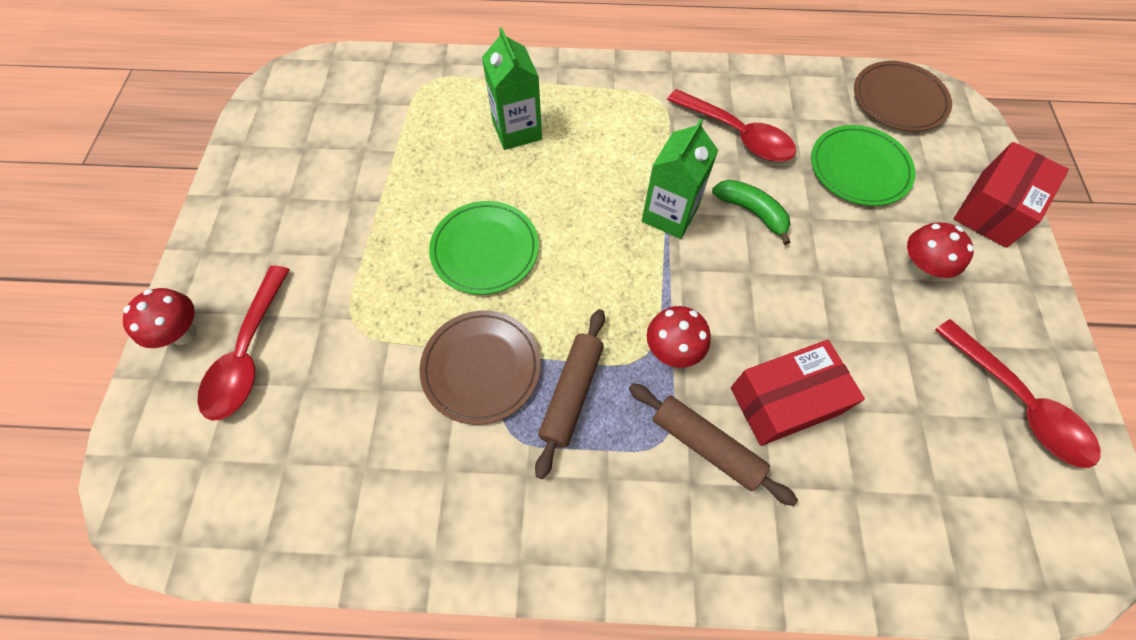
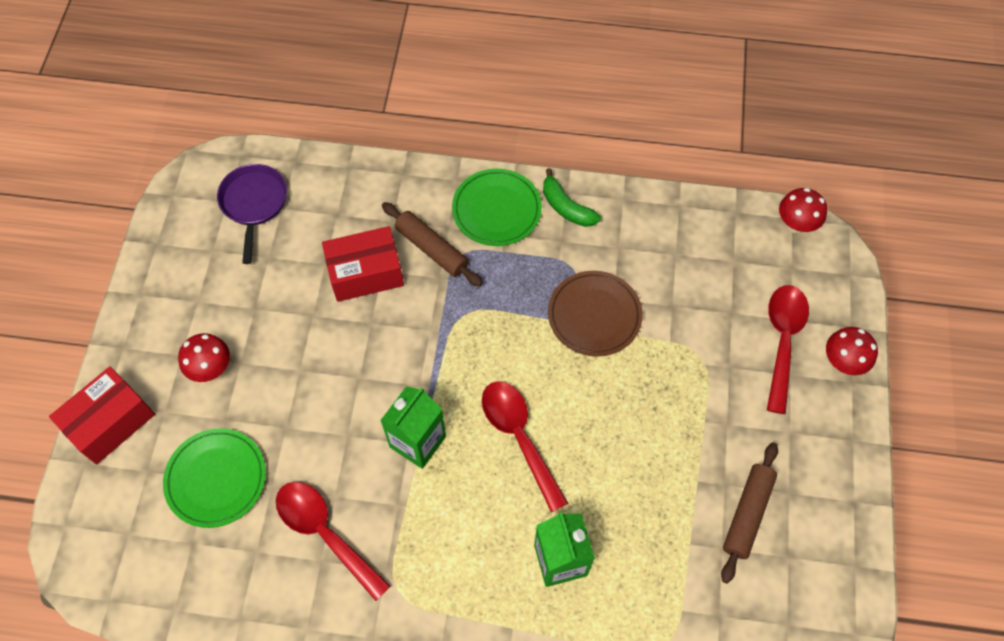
camera: 175 degrees left, 0 degrees up
green plate [429,201,539,295] -> green plate moved to [452,169,542,246]
brown rolling pin [535,309,605,479] -> brown rolling pin moved to [721,442,778,584]
red mushroom [647,306,711,368] -> red mushroom moved to [779,188,827,233]
green banana [712,180,790,245] -> green banana moved to [543,168,601,227]
brown plate [854,61,952,132] -> none
red spoon [935,319,1100,468] -> red spoon moved to [482,381,568,512]
none -> purple pan [217,164,287,264]

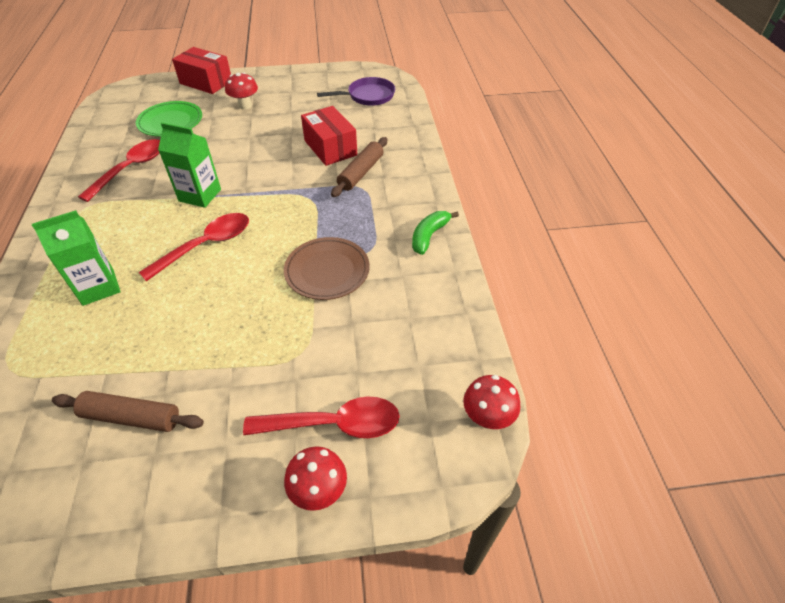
camera: 75 degrees right, 15 degrees down
green plate [452,169,542,246] -> none

